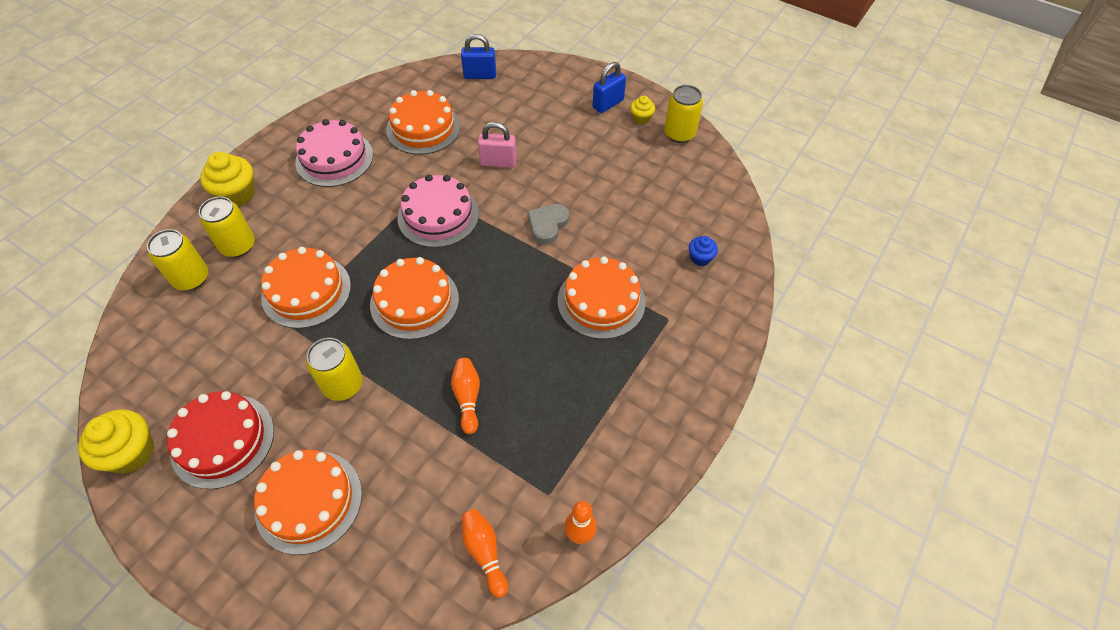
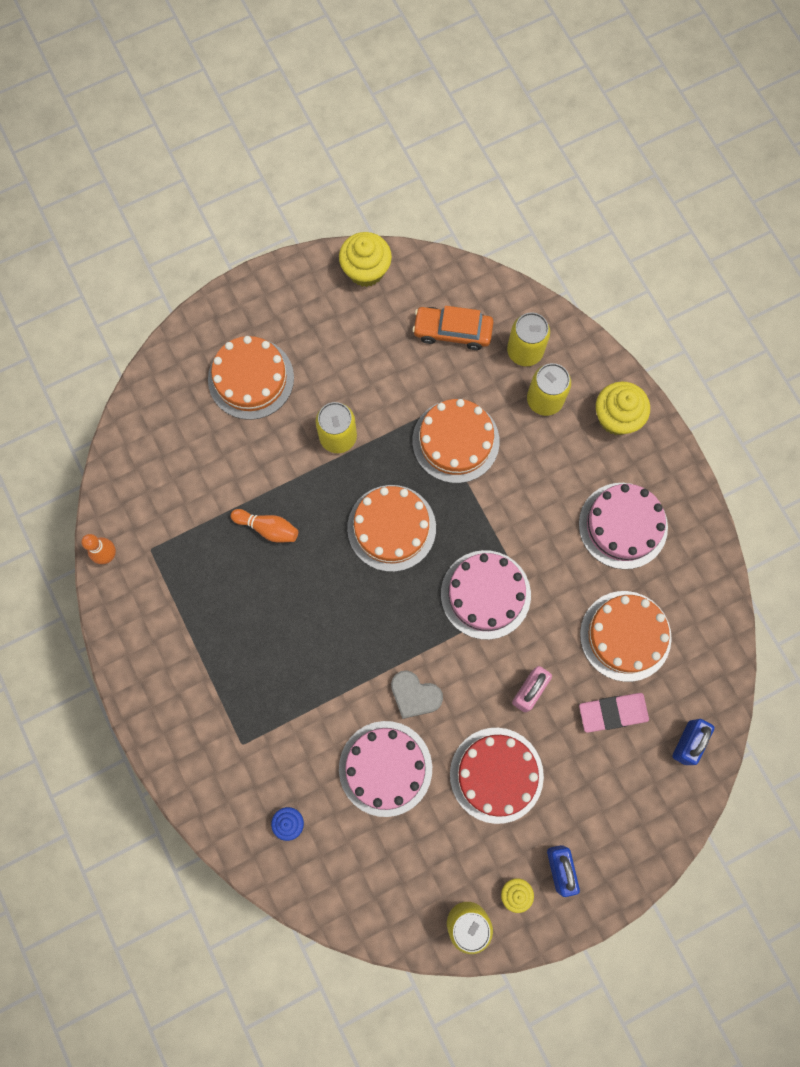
camera: 120 degrees right, 20 degrees up
red cake [167,391,274,489] -> red cake moved to [450,728,544,824]
orange bowling pin [462,509,508,598] -> none
grey heart [528,204,569,244] -> grey heart turned 150 degrees clockwise [391,670,443,719]
orange cake [558,257,646,339] -> none
none -> pink cake [339,721,432,817]
none -> orange car [412,306,493,350]
none -> pink eraser [579,693,649,733]

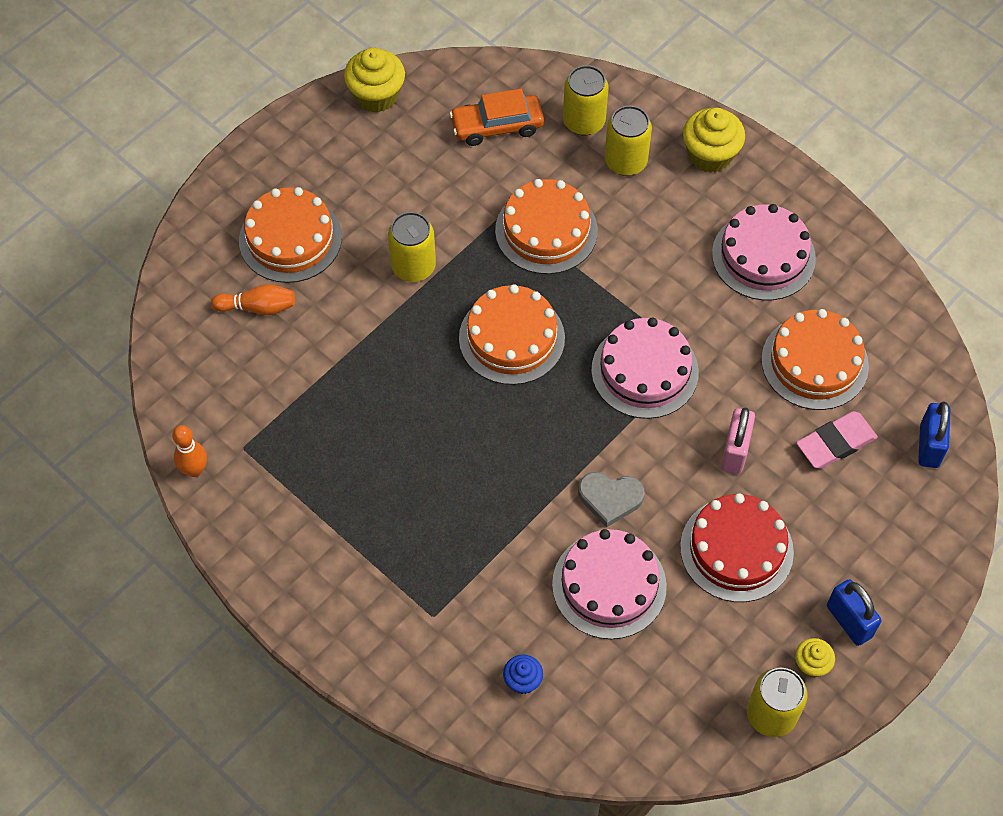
camera: 20 degrees left, 15 degrees down
orange bowling pin [231,509,298,542] -> orange bowling pin moved to [211,284,295,315]

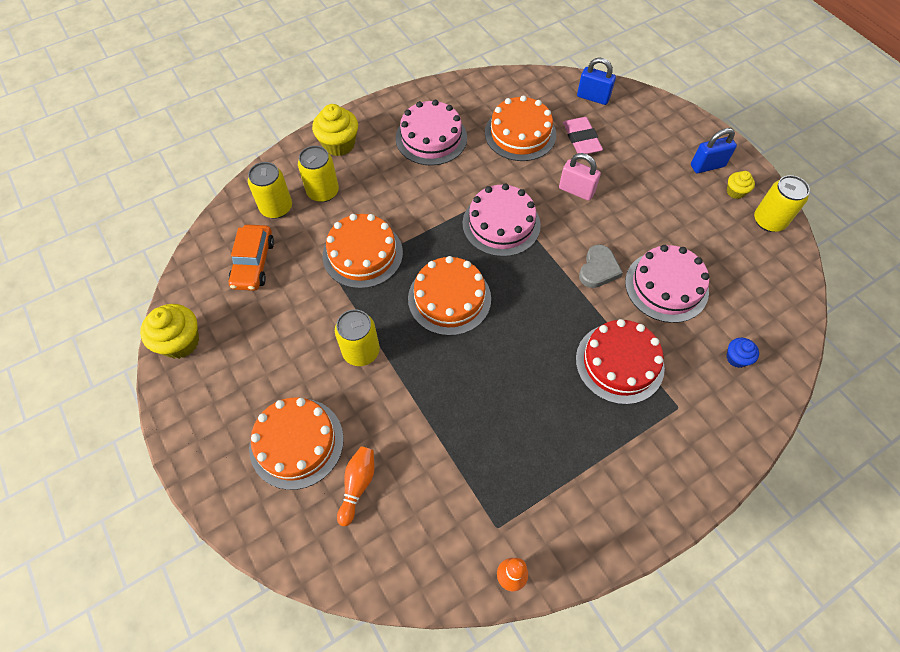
camera: 75 degrees left, 0 degrees up
red cake [680,493,794,602] -> red cake moved to [576,319,665,405]

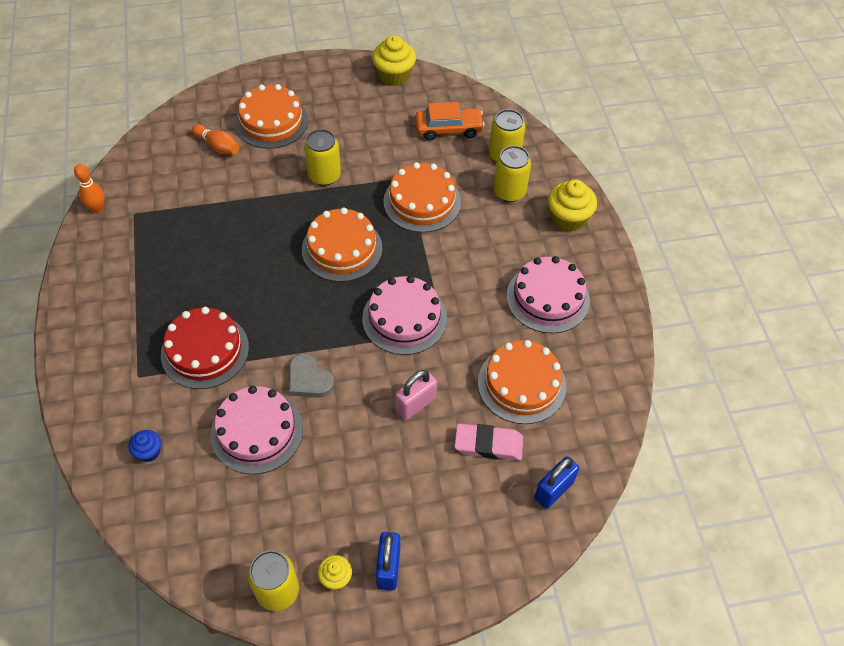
camera: 110 degrees right, 5 degrees down
orange car [229,225,274,291] -> orange car turned 150 degrees clockwise [415,102,485,140]

